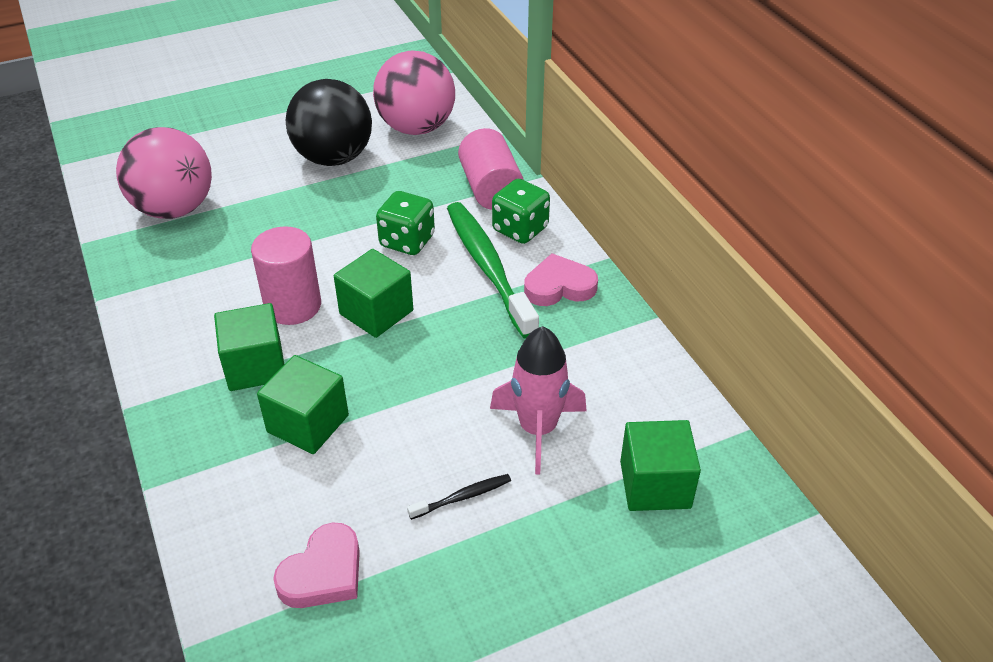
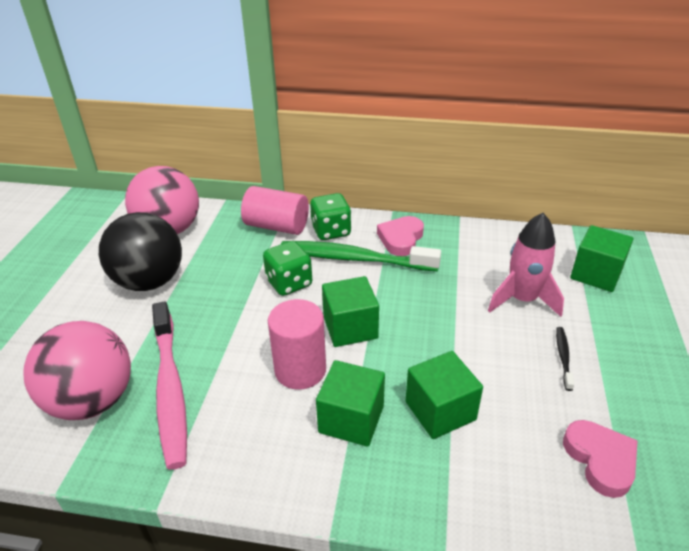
camera: 55 degrees left, 5 degrees down
none -> pink toothbrush [152,301,187,470]

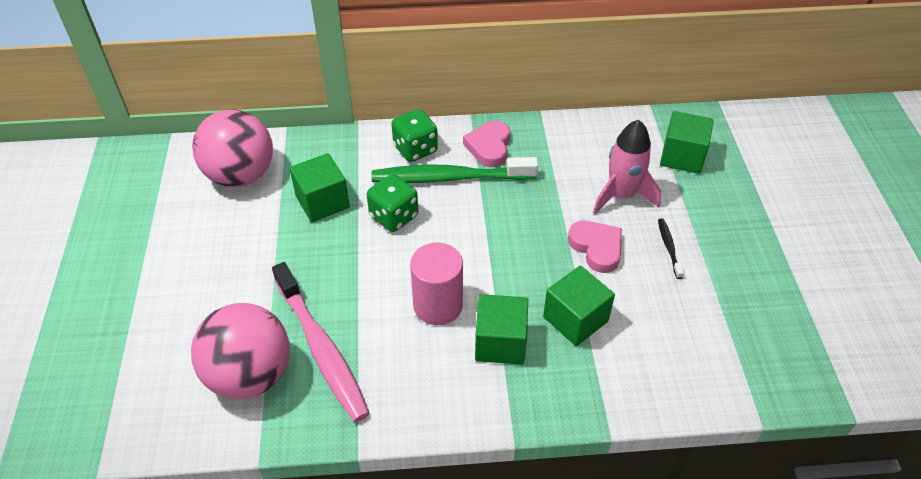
camera: 15 degrees left, 10 degrees up
black ball [99,212,182,291] -> none
pink cylinder [241,186,309,235] -> none
green cube [322,276,379,347] -> green cube moved to [289,153,350,222]
pink heart [563,420,638,498] -> pink heart moved to [568,221,622,273]

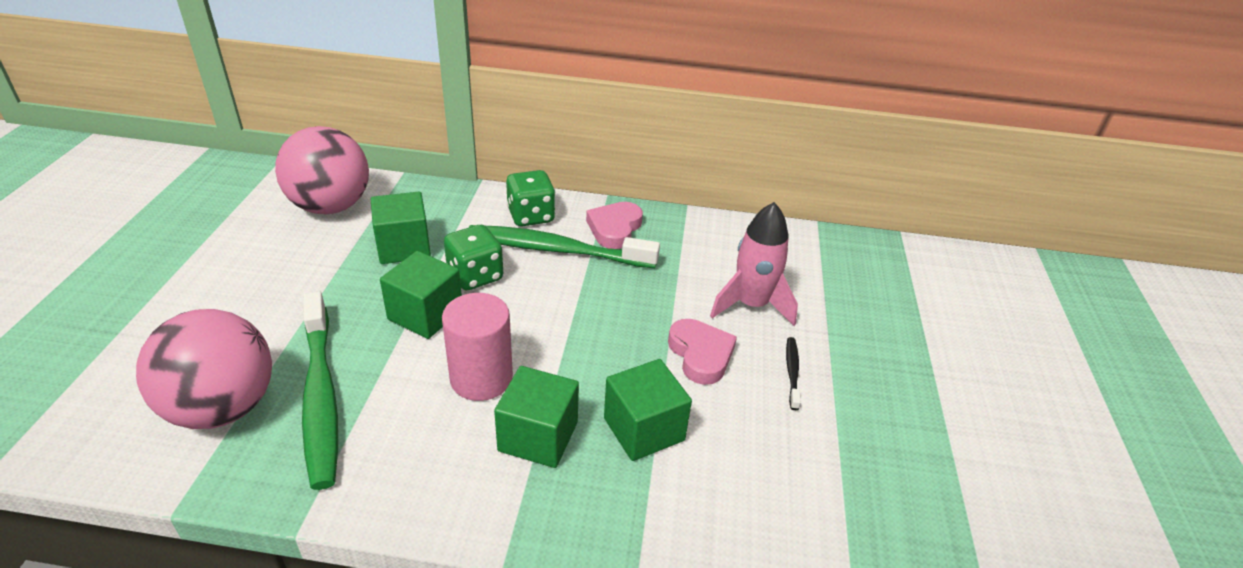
camera: 10 degrees right, 10 degrees down
pink toothbrush [272,262,370,422] -> green toothbrush [302,291,338,490]
green cube [660,111,714,174] -> green cube moved to [380,251,462,339]

